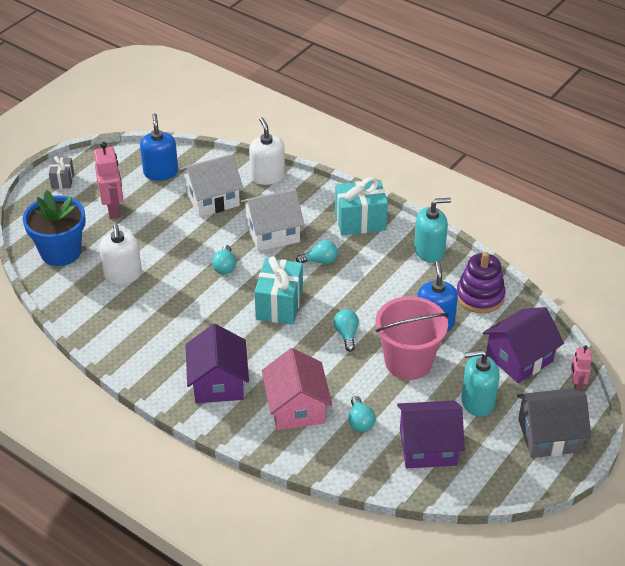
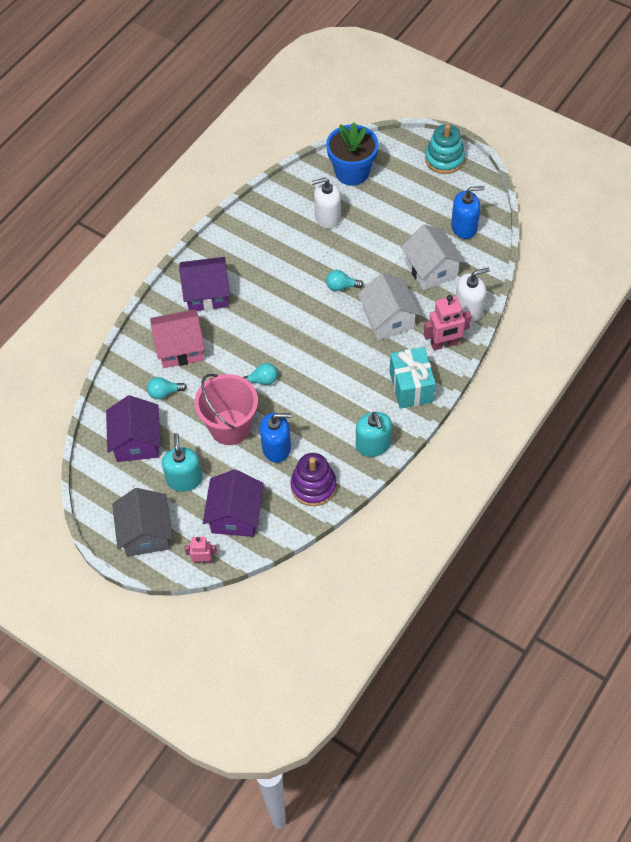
camera: 90 degrees right, 15 degrees up
grey gift [49,156,74,189] -> turquoise stacking toy [425,124,465,174]
pink robot [94,142,123,219] -> pink robot moved to [424,295,472,351]
turquoise gift [255,256,303,325] -> none
turquoise light bulb [296,240,338,264] -> none
purple house [483,307,564,383] -> purple house turned 45 degrees clockwise [203,469,264,537]

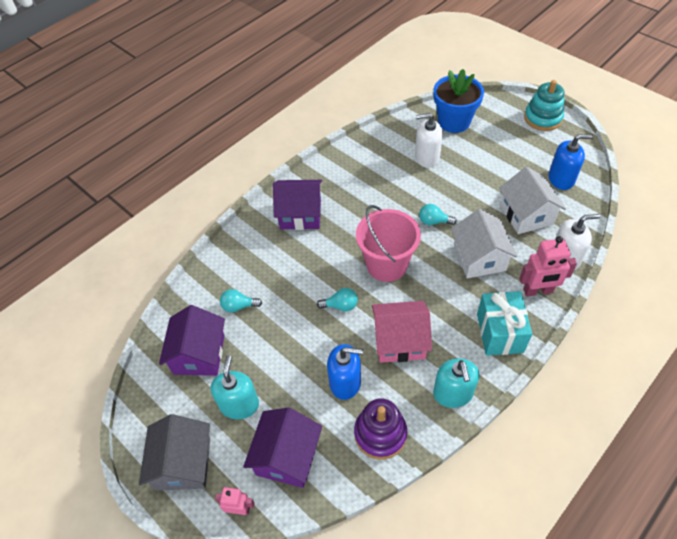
camera: 10 degrees right, 5 degrees down
pink house [150,309,205,368] -> pink house moved to [372,301,432,363]
pink bucket [194,374,258,445] -> pink bucket moved to [356,205,421,282]

